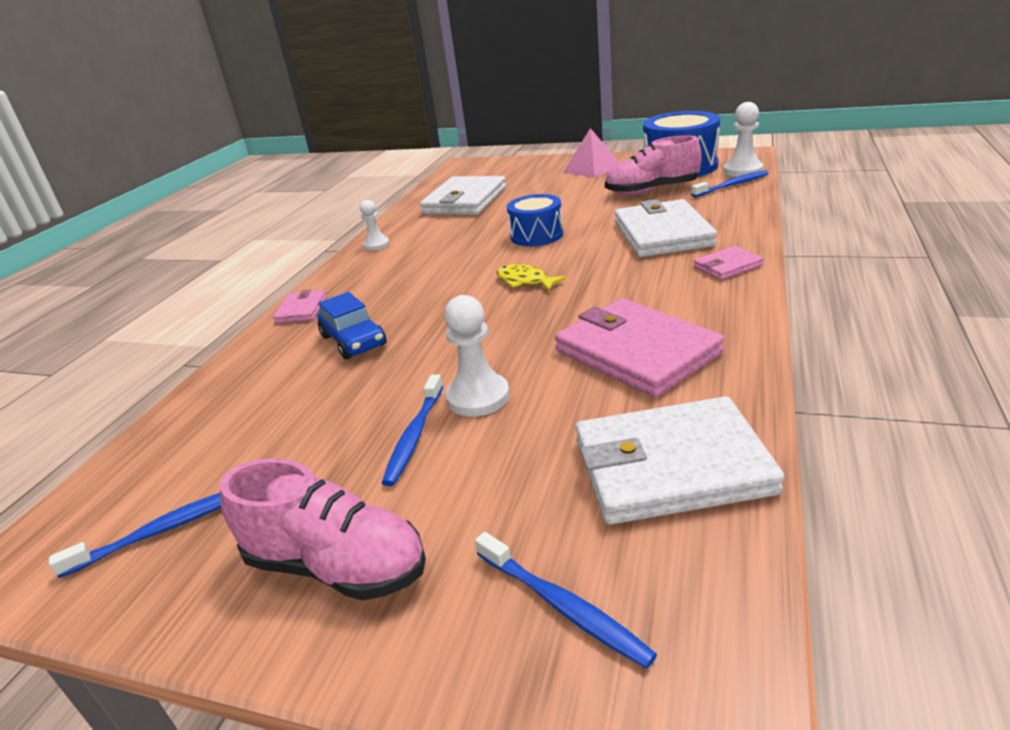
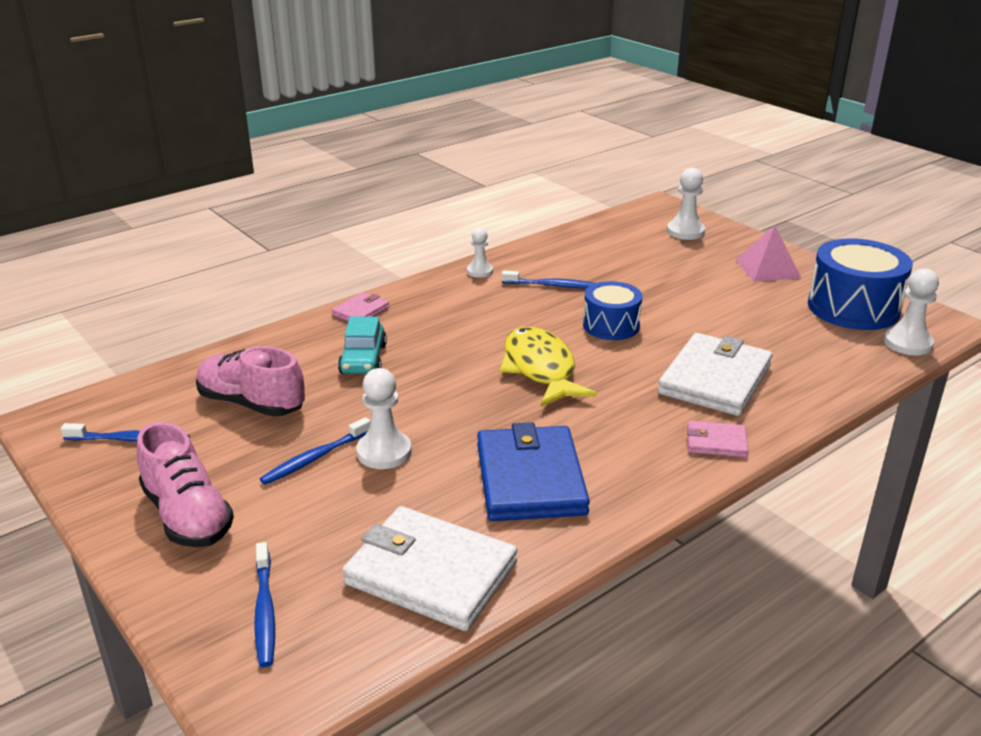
camera: 30 degrees right, 0 degrees up
blue car [317,292,387,359] -> turquoise car [338,316,387,374]
white wallet [420,176,506,215] -> none
yellow fish [497,264,567,291] -> yellow fish [500,327,597,407], size x1.86
pink wallet [555,298,724,398] -> blue wallet [477,422,590,521]
pink shoe [605,135,702,195] -> pink shoe moved to [196,346,305,417]
blue toothbrush [691,170,769,198] -> blue toothbrush moved to [502,270,595,289]
none -> white pawn [667,168,705,240]

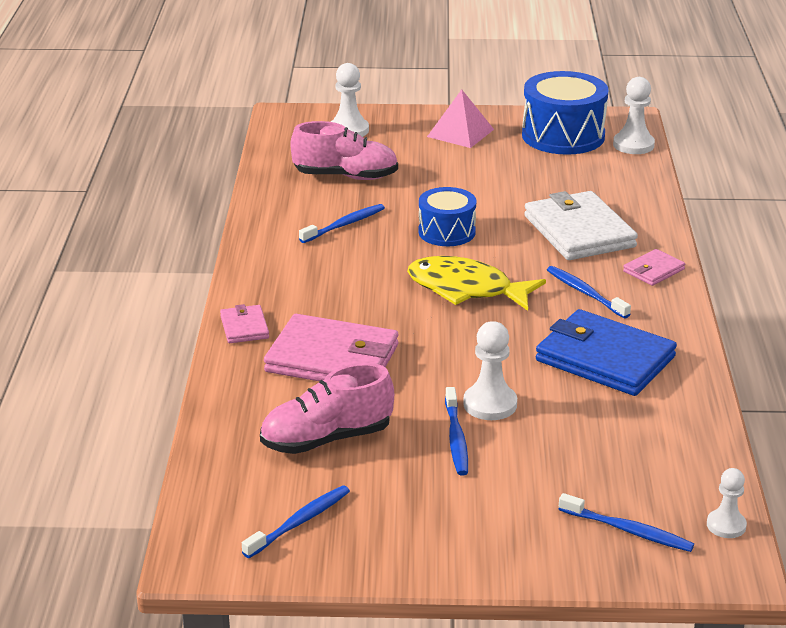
camera: 50 degrees left, 0 degrees up
pink shoe [137,422,234,547] -> pink shoe moved to [290,121,398,180]
turquoise car [338,316,387,374] -> pink wallet [264,314,398,381]
white wallet [342,506,518,631] -> none
white pawn [467,228,493,278] -> white pawn moved to [707,468,747,538]
none -> blue toothbrush [547,266,631,318]

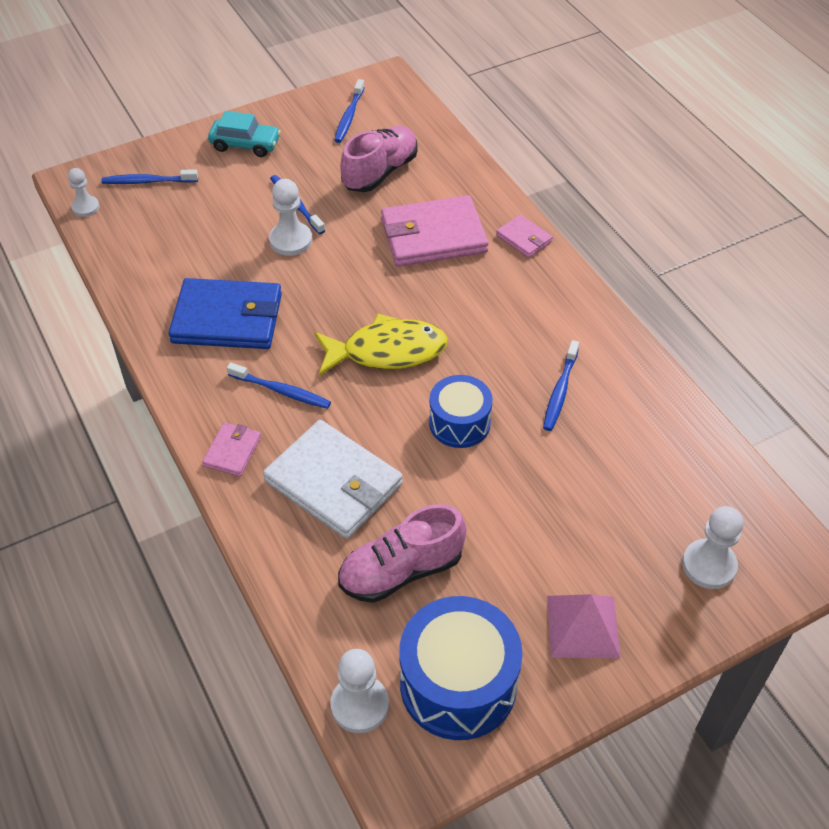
camera: 150 degrees right, 20 degrees up
pink shoe [290,121,398,180] -> pink shoe moved to [338,504,467,603]
none -> turquoise car [208,111,281,157]

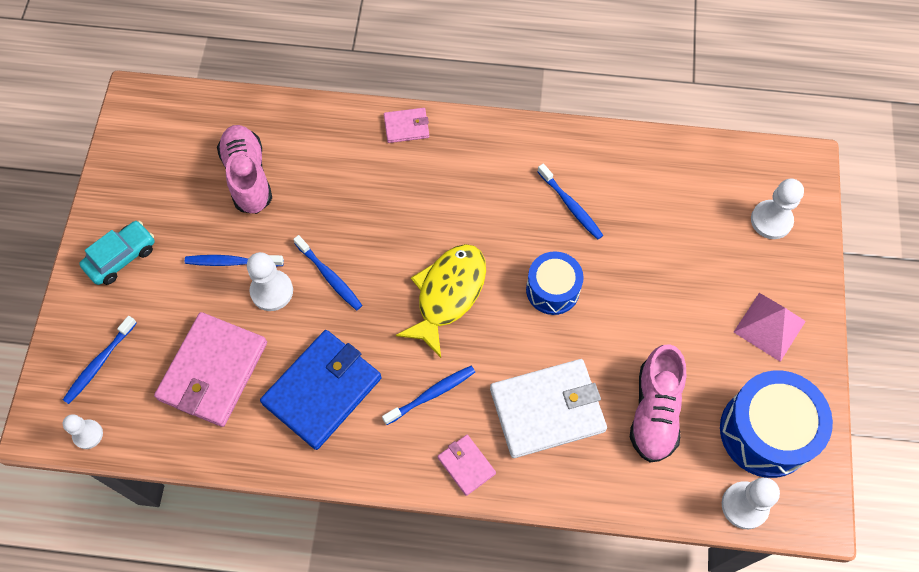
camera: 55 degrees left, 15 degrees up
blue toothbrush [334,79,365,143] -> blue toothbrush moved to [293,235,362,310]
pink wallet [381,195,489,267] -> pink wallet moved to [154,312,267,427]

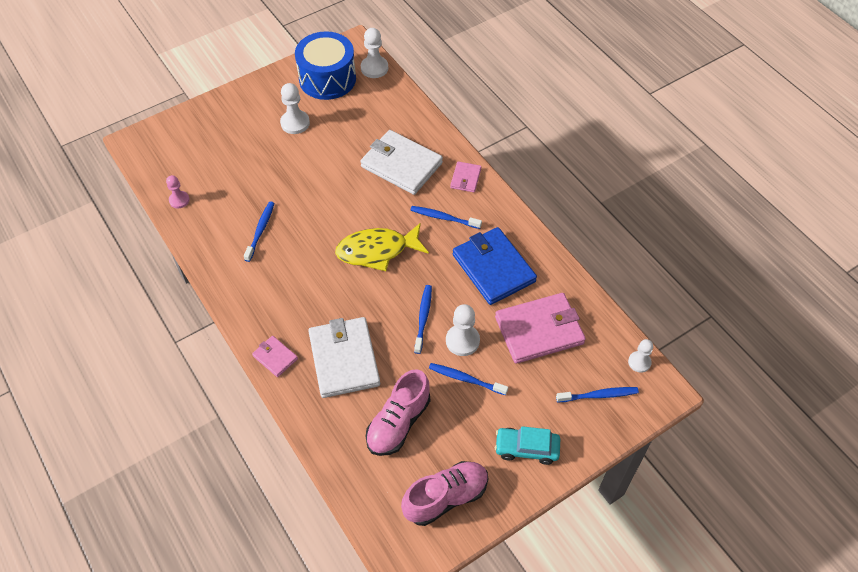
camera: 130 degrees left, 10 degrees down
blue toothbrush [185,255,284,266] -> blue toothbrush turned 150 degrees clockwise [429,363,508,395]
blue wallet [260,330,382,450] -> blue wallet turned 60 degrees clockwise [453,227,537,305]
blue drum [526,251,584,315] -> none
pink shoe [630,344,686,462] -> pink shoe moved to [401,461,488,526]
pink pyramid [734,293,806,362] -> none
white pawn [751,178,804,239] -> white pawn moved to [280,83,310,134]
none -> pink pawn [166,175,190,208]
none -> white wallet [308,317,380,398]

